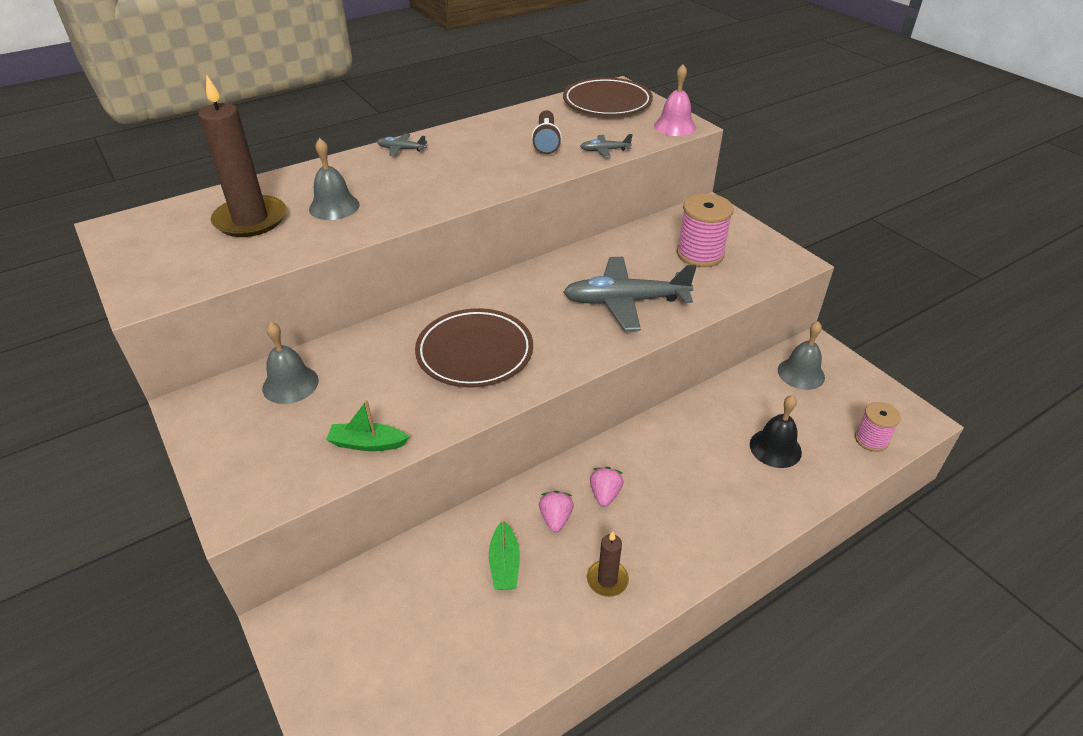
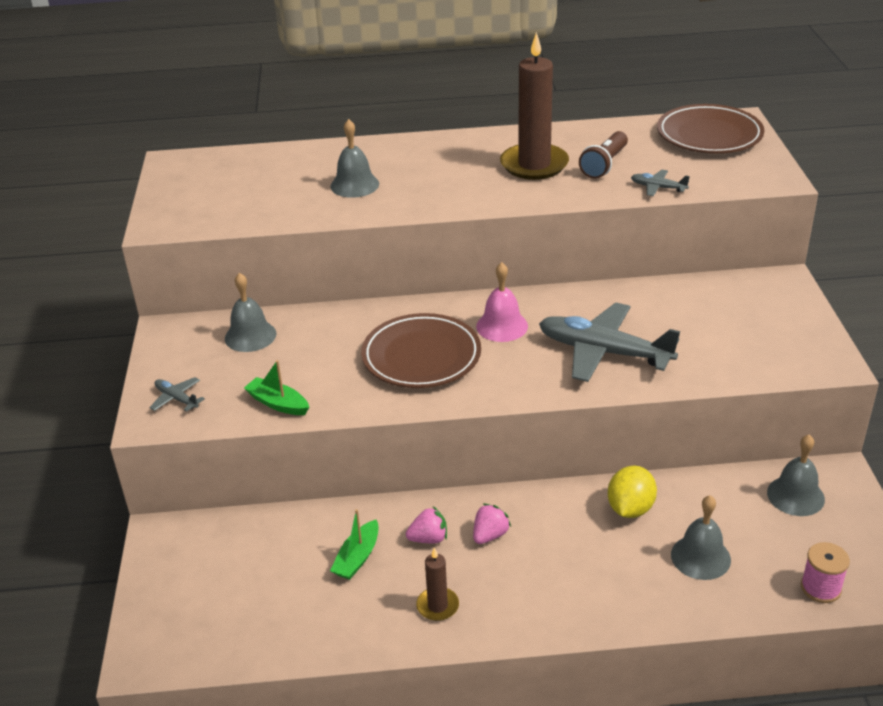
camera: 30 degrees right, 5 degrees down
brown candle [198,74,286,237] -> brown candle moved to [500,32,569,180]
grey plane [377,134,427,156] -> grey plane moved to [149,377,205,412]
pink strawberry [539,491,574,532] -> pink strawberry turned 45 degrees clockwise [406,506,447,543]
pink bell [654,64,696,136] -> pink bell moved to [476,262,528,342]
pink spool [677,194,734,267] -> none
black bell [750,395,802,468] -> grey bell [671,495,731,580]
none -> yellow lemon [608,466,657,518]

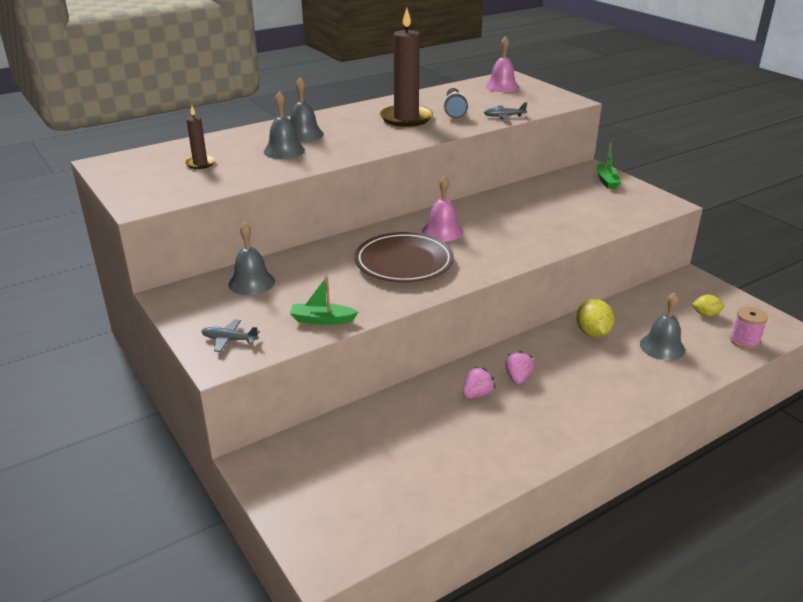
camera: 30 degrees left, 5 degrees down
green boat [330,509,379,580] -> green boat moved to [597,143,621,189]
brown candle [416,547,459,621] -> brown candle moved to [185,106,215,169]
grey plane [539,303,680,382] -> none
brown plate [657,104,764,153] -> pink bell [485,36,519,92]
grey bell [767,435,825,516] -> grey bell moved to [290,78,324,142]
none -> yellow lemon [691,294,724,317]

